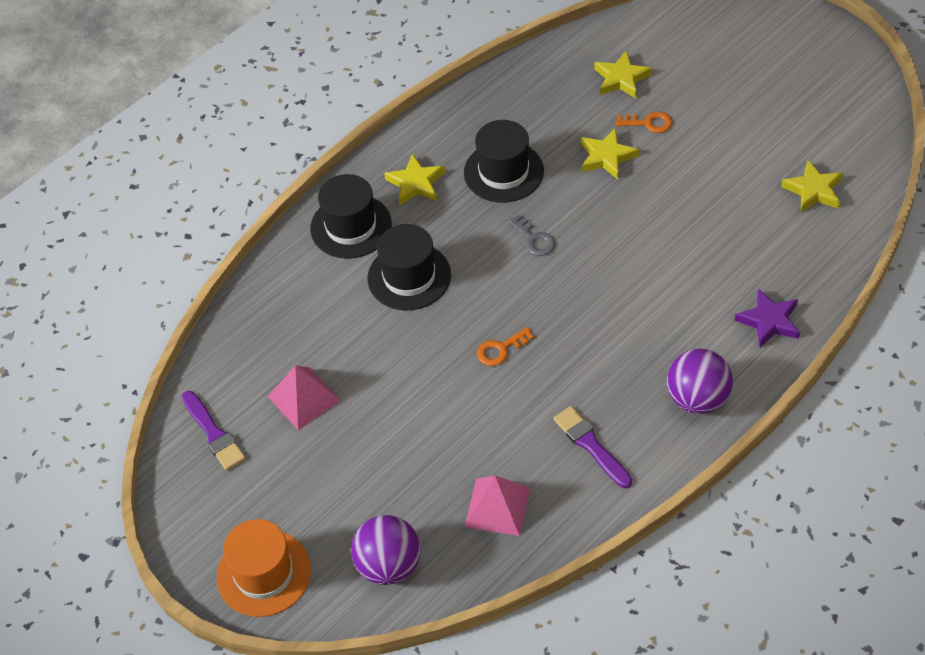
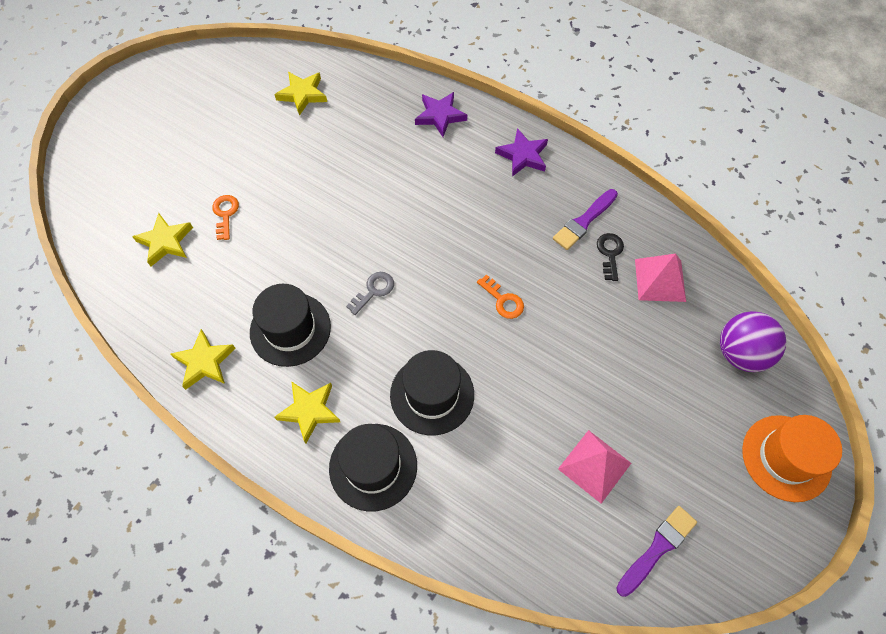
camera: 105 degrees left, 10 degrees up
yellow star [581,128,639,179] -> yellow star moved to [170,329,236,390]
purple ball [667,349,733,414] -> purple star [495,128,548,177]
none -> black key [597,233,624,281]

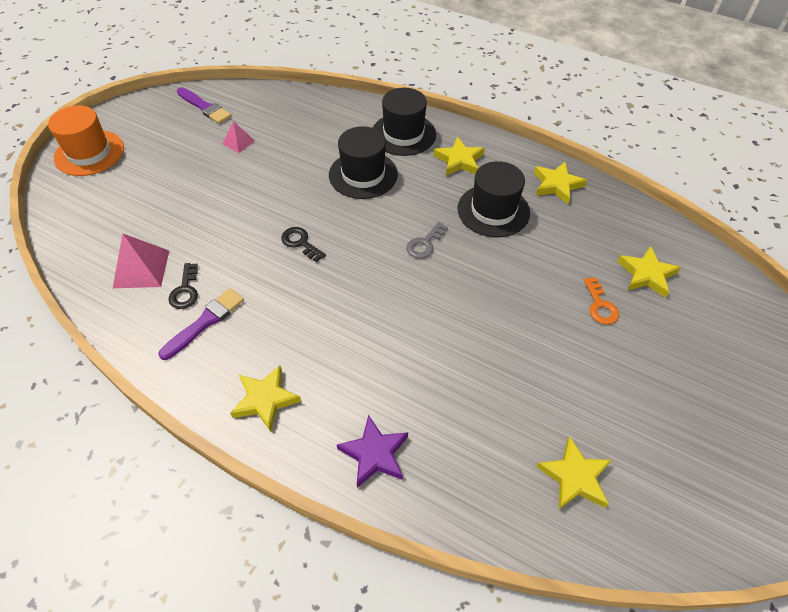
camera: 175 degrees right, 10 degrees down
orange key [477,274,524,319] -> black key [281,227,326,262]
purple star [495,128,548,177] -> yellow star [230,366,301,432]
pink pyramid [558,430,631,504] -> pink pyramid [223,121,255,153], size x0.59
purple brush [616,506,697,597] -> purple brush turned 90 degrees counterclockwise [177,87,231,124]
purple ball [720,311,786,372] -> none

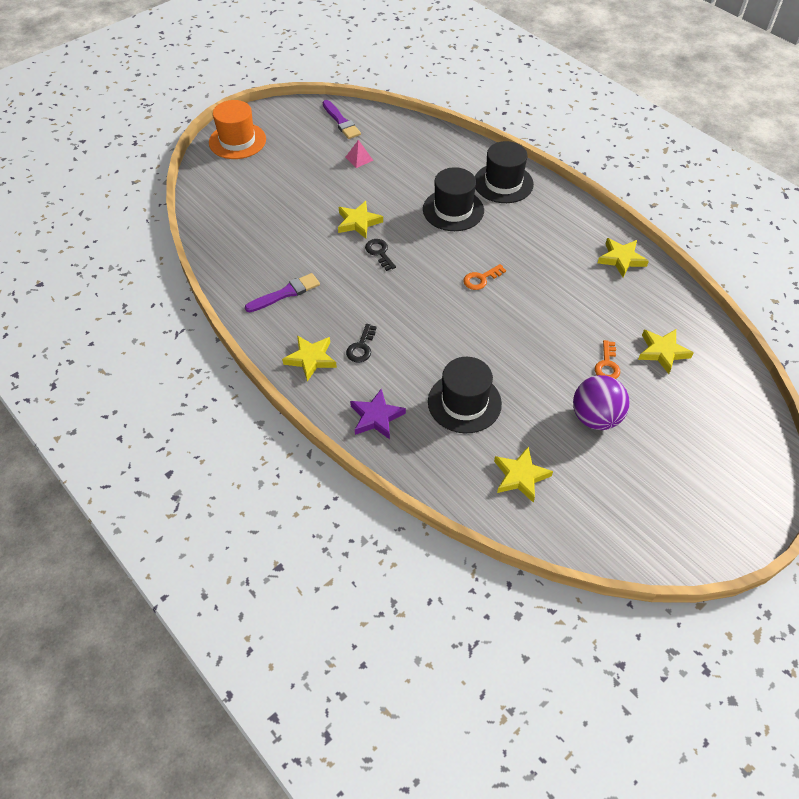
camera: 20 degrees right, 0 degrees up
pink pyramid [113,234,169,288] -> none
black key [169,263,198,309] -> black key moved to [346,324,377,363]
grey key [406,222,448,259] -> orange key [463,264,506,290]
yellow star [434,137,485,176] -> yellow star moved to [338,201,383,238]
black hat [457,161,530,237] -> black hat moved to [428,357,502,433]
none -> purple ball [573,375,630,430]

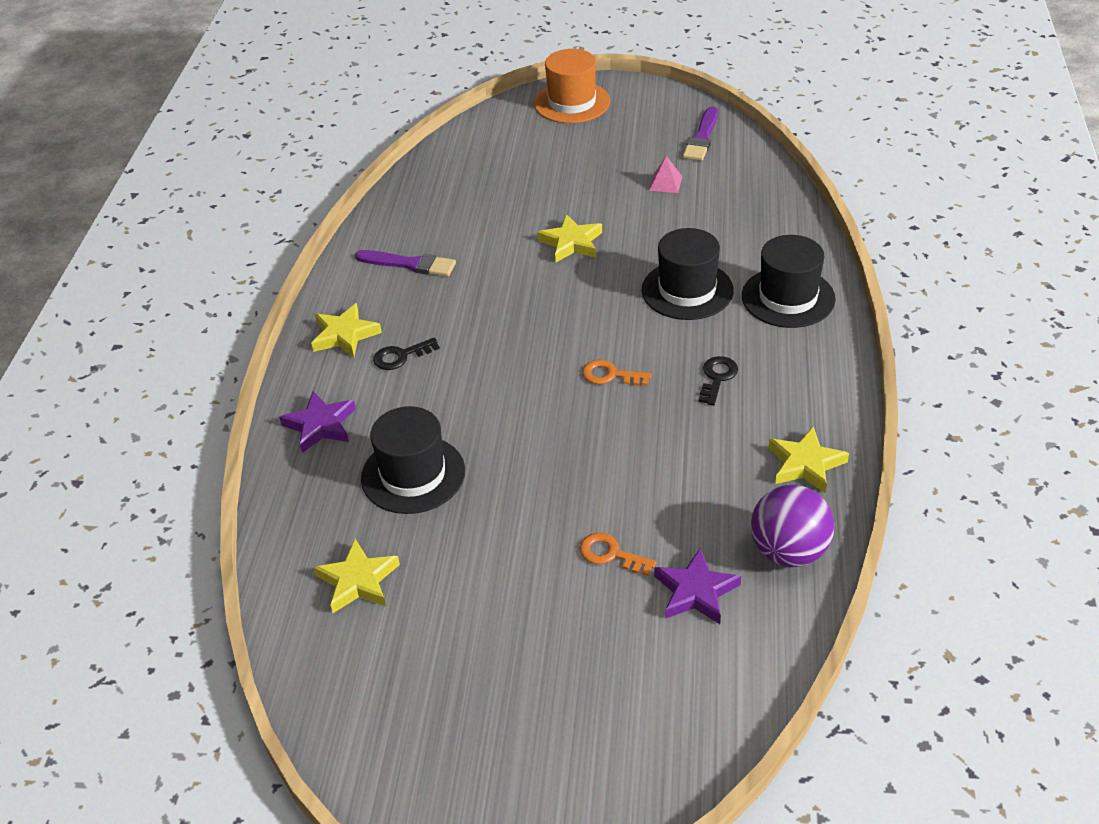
camera: 50 degrees right, 10 degrees down
black key [365,239,396,271] -> black key moved to [699,356,738,405]
purple ball [573,375,630,430] -> purple ball moved to [751,485,834,567]
orange key [595,340,620,379] -> orange key turned 60 degrees clockwise [579,533,656,576]
yellow star [638,329,693,374] -> purple star [654,548,741,624]

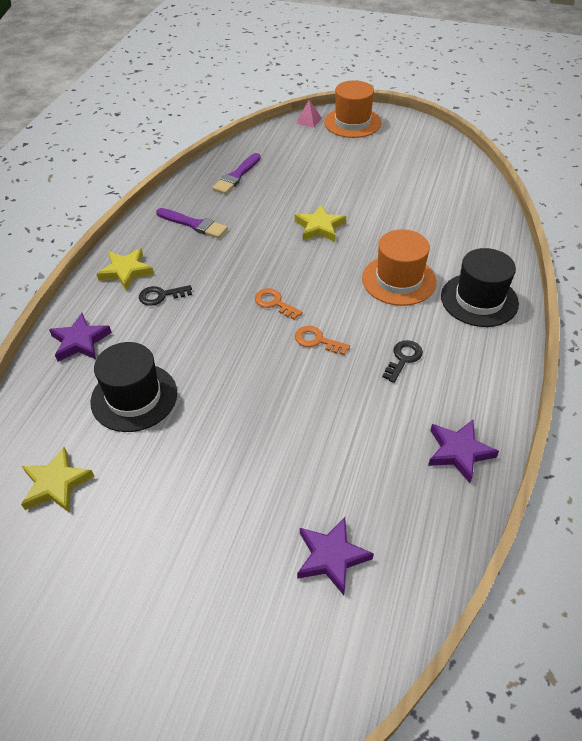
camera: 10 degrees right, 5 degrees up
orange key [579,533,656,576] -> orange key moved to [255,288,303,320]
black hat [642,228,734,320] -> orange hat [362,229,437,306]
pink pyramid [649,156,683,193] -> pink pyramid moved to [296,100,322,128]
purple brush [683,106,718,161] -> purple brush moved to [212,153,261,194]
purple ball [751,485,834,567] -> none
yellow star [768,426,849,493] -> purple star [428,420,499,483]

